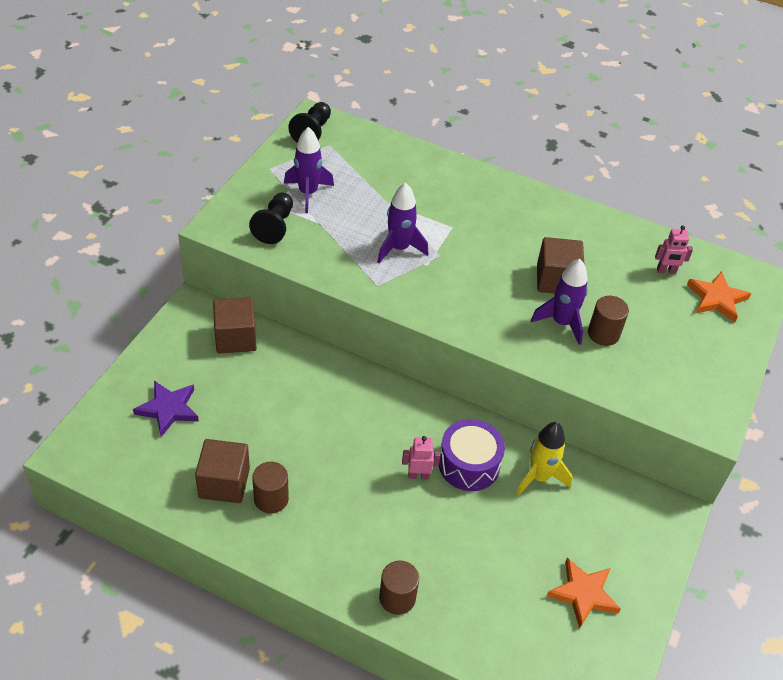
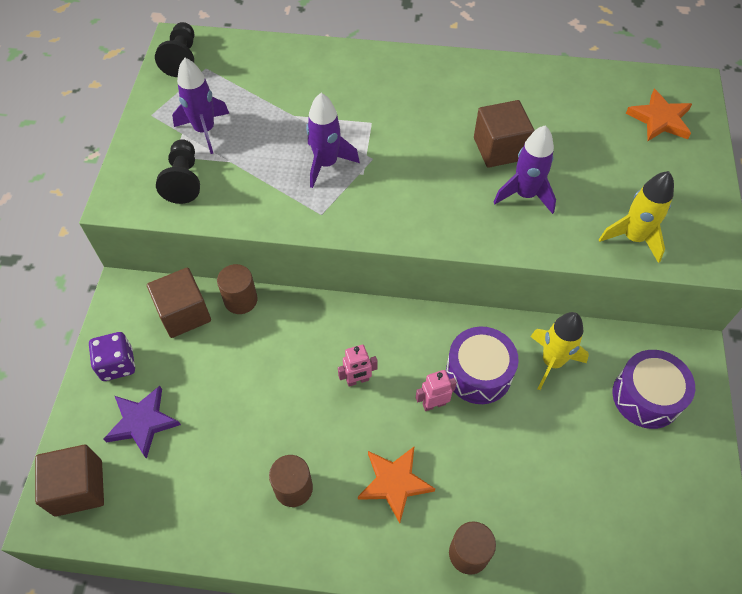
camera: 15 degrees left, 10 degrees up
brown cube [195,439,250,503] -> brown cube moved to [35,445,104,517]
orange star [547,558,621,629] -> orange star moved to [358,447,435,523]
brown cylinder [588,296,629,346] -> brown cylinder moved to [217,264,258,314]
pink robot [655,225,693,274] -> pink robot moved to [338,345,378,387]
none -> purple dice [89,332,135,381]
none -> yellow rocket [599,171,674,263]
none -> purple drum [613,350,695,429]

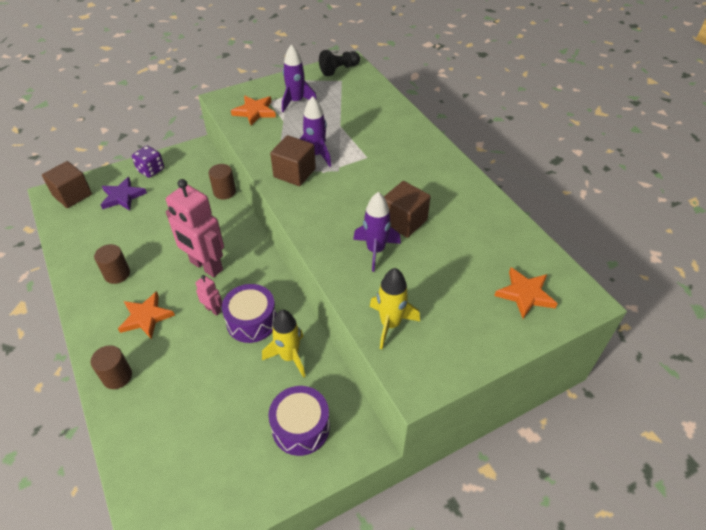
camera: 55 degrees right, 10 degrees down
brown cube [147,267,211,338] -> brown cube moved to [270,135,316,186]
black pawn [156,139,200,204] -> orange star [231,96,276,126]
pink robot [338,345,378,387] -> pink robot [166,179,224,277], size x2.24

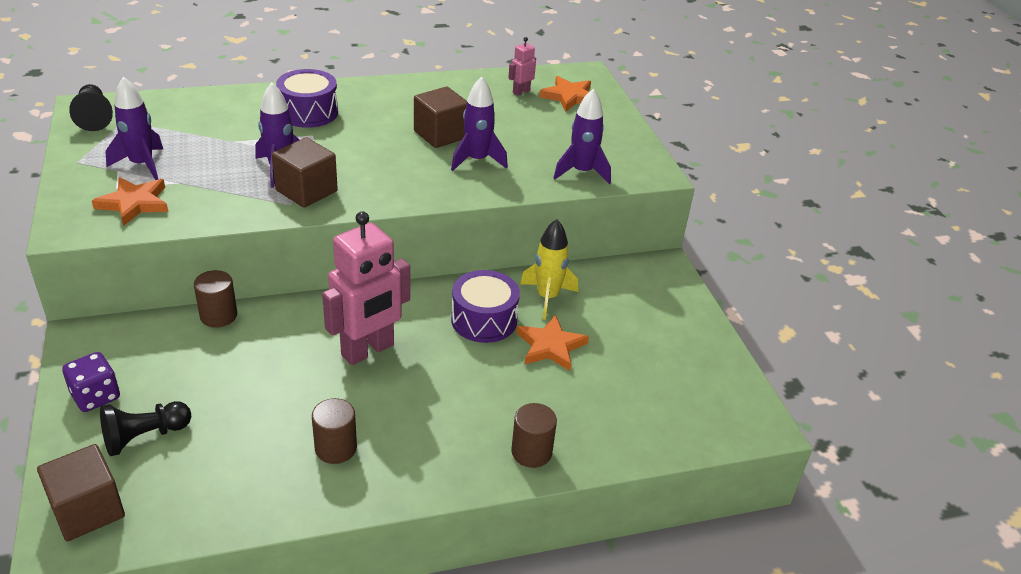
camera: 80 degrees left, 10 degrees down
purple star [101,177,147,211] -> black pawn [100,401,191,456]
orange star [118,291,175,339] -> orange star moved to [516,315,589,371]
pink robot [196,275,222,316] -> pink robot moved to [508,37,536,96]
purple drum [269,386,330,456] -> purple drum moved to [276,69,338,128]
yellow rocket [370,268,420,349] -> purple rocket [554,89,611,184]

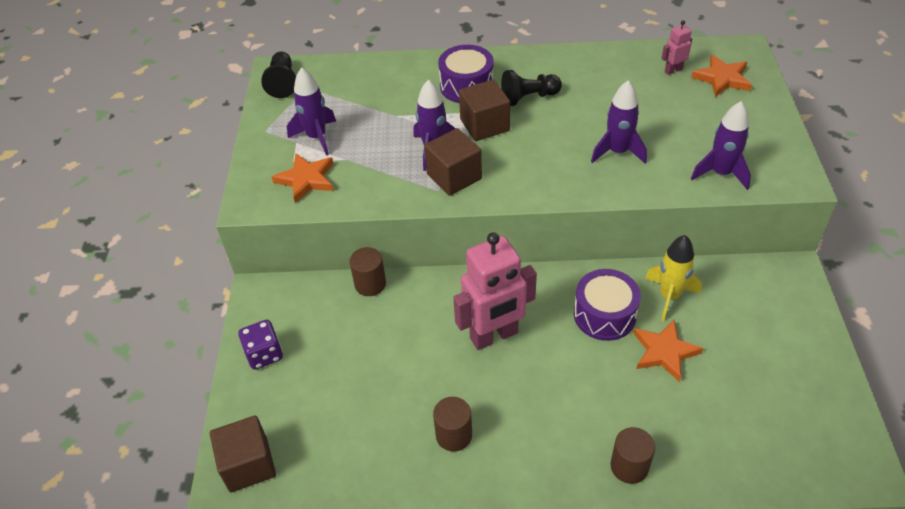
camera: 20 degrees right, 10 degrees up
black pawn [100,401,191,456] -> black pawn moved to [501,70,562,106]
brown cube [414,87,467,148] -> brown cube moved to [459,80,510,141]

